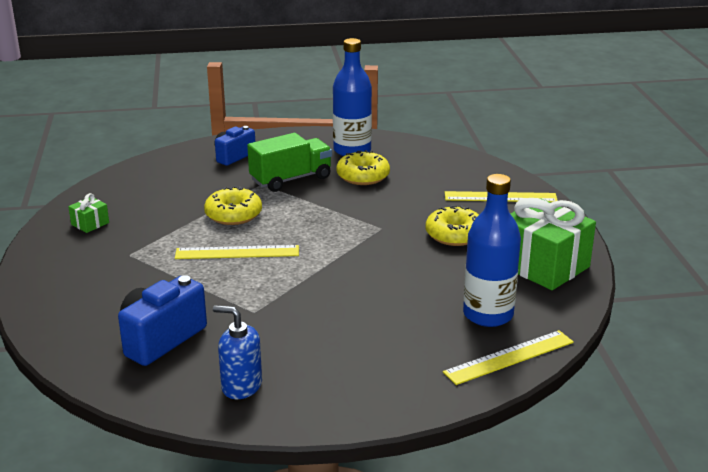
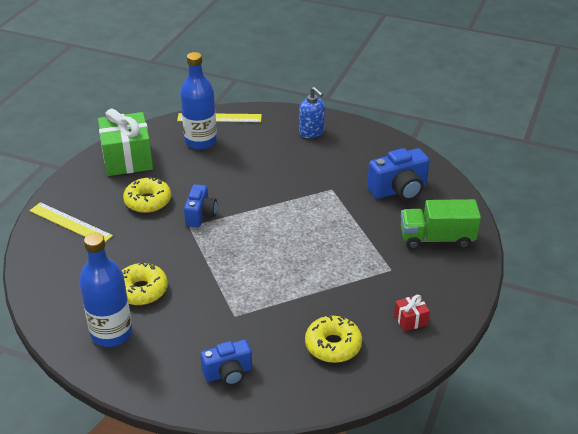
camera: 150 degrees left, 10 degrees up
green gift [68,193,109,233] -> red gift [394,295,430,332]
yellow ruler [175,245,299,259] -> none
yellow donut [204,186,262,225] -> yellow donut moved to [305,315,362,363]
blue soap dispenser [213,305,262,399] -> blue soap dispenser moved to [299,87,325,138]
green truck [247,133,332,192] -> green truck moved to [401,199,481,250]
none -> blue camera [184,184,217,227]

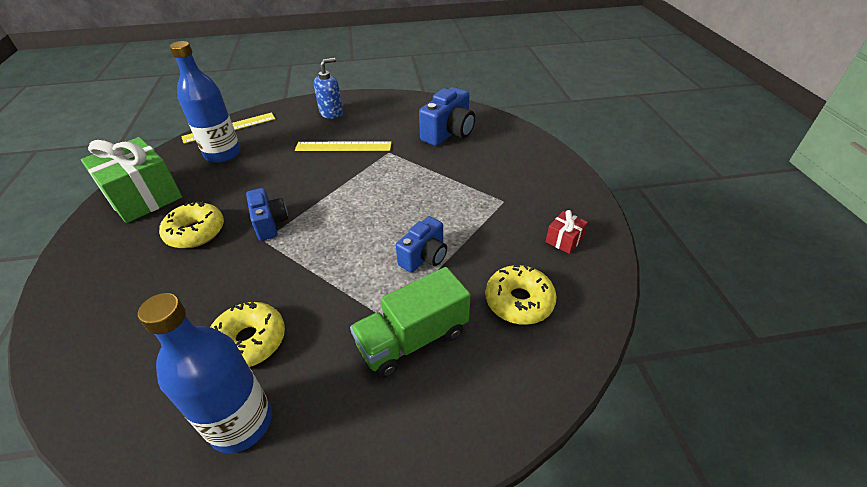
camera: 30 degrees left, 5 degrees up
yellow ruler [29,202,113,242] -> yellow ruler moved to [295,141,392,151]
blue camera [200,339,252,386] -> blue camera moved to [396,216,447,273]
blue soap dispenser [299,87,325,138] -> blue soap dispenser turned 60 degrees counterclockwise [314,58,343,119]
green truck [401,199,481,250] -> green truck moved to [350,267,471,378]

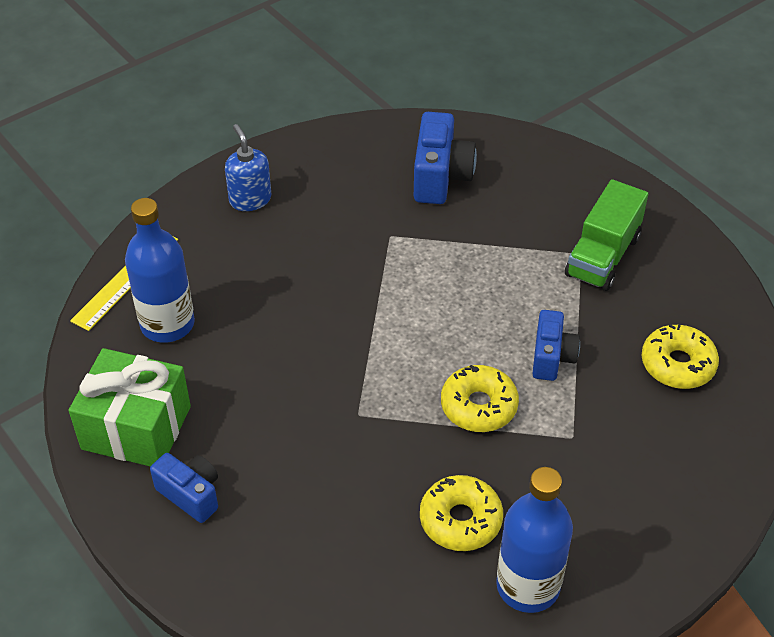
camera: 30 degrees left, 5 degrees up
yellow donut [159,201,224,248] -> yellow donut moved to [441,365,519,432]
blue camera [246,188,288,241] -> blue camera moved to [150,453,218,523]
yellow ruler [295,141,392,151] -> none
blue soap dispenser [314,58,343,119] -> blue soap dispenser turned 45 degrees counterclockwise [225,124,271,211]
green truck [350,267,471,378] -> green truck moved to [565,179,648,291]
red gift [546,210,588,254] -> none

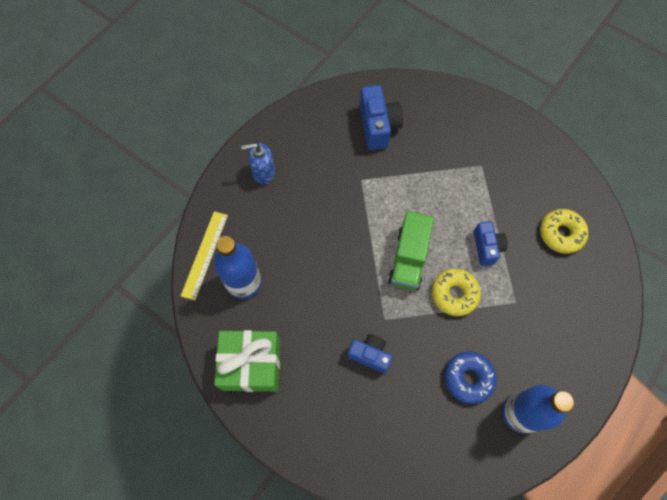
camera: 15 degrees left, 20 degrees up
blue camera [150,453,218,523] -> blue camera moved to [348,334,392,373]
blue soap dispenser [225,124,271,211] -> blue soap dispenser turned 60 degrees counterclockwise [241,143,275,184]
yellow donut [420,475,503,551] -> blue donut [445,351,497,404]
green truck [565,179,648,291] -> green truck moved to [388,211,434,290]

